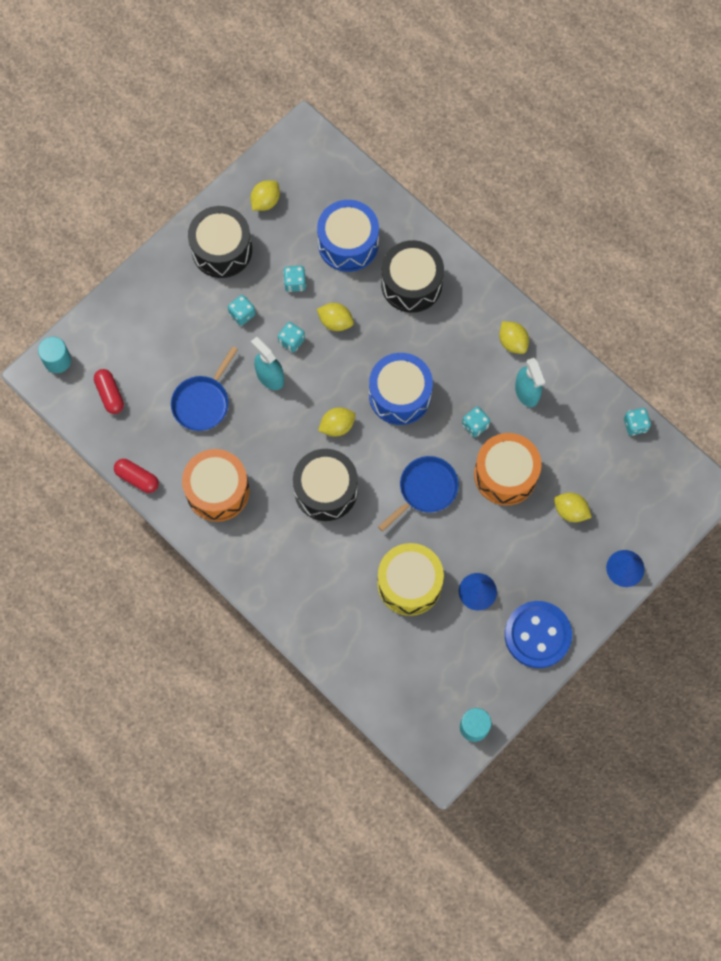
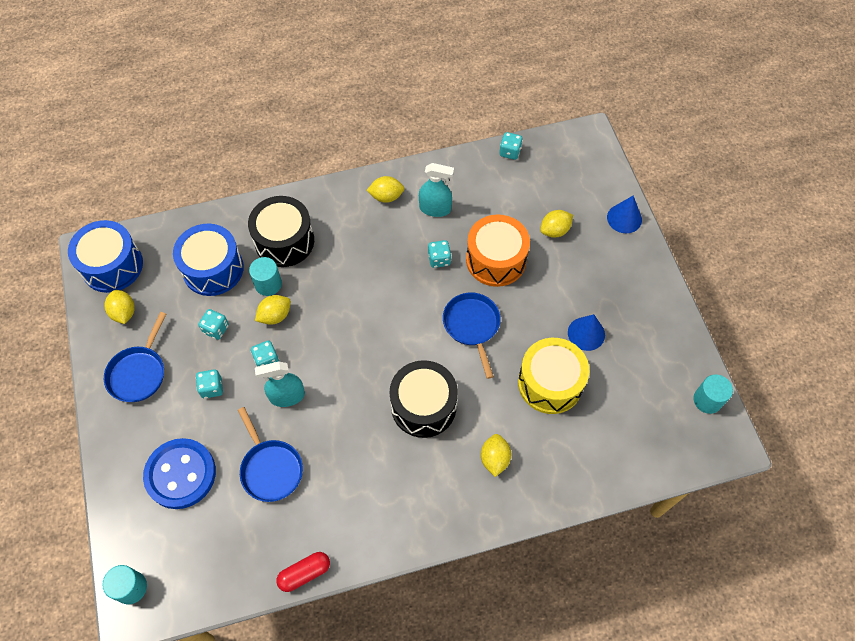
camera: 60 degrees left, 10 degrees down
red capsule [94,369,124,414] -> none
orange drum [182,449,250,522] -> none
black drum [188,206,252,278] -> blue pan [104,312,166,402]
yellow lemon [318,407,356,437] -> yellow lemon moved to [481,434,511,477]
blue drum [369,353,433,425] -> blue drum moved to [68,220,143,293]
blue button [505,601,572,668] -> blue button moved to [143,438,216,509]
none -> turquoise cylinder [249,257,282,296]

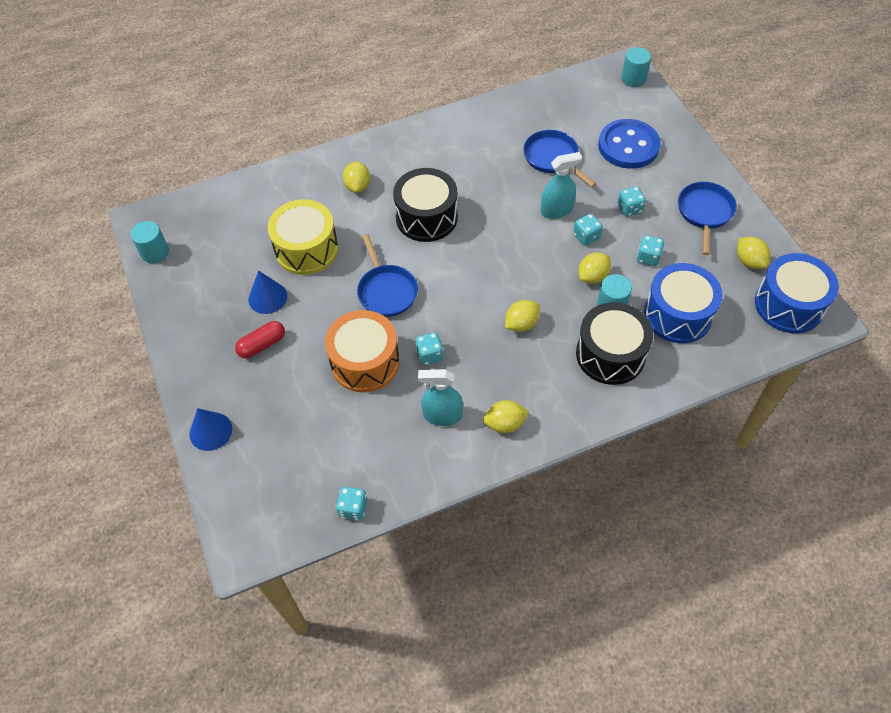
camera: 175 degrees right, 5 degrees down
red capsule [276,552,330,592] -> red capsule moved to [235,321,285,358]
yellow lemon [540,210,573,238] -> yellow lemon moved to [505,300,540,332]

